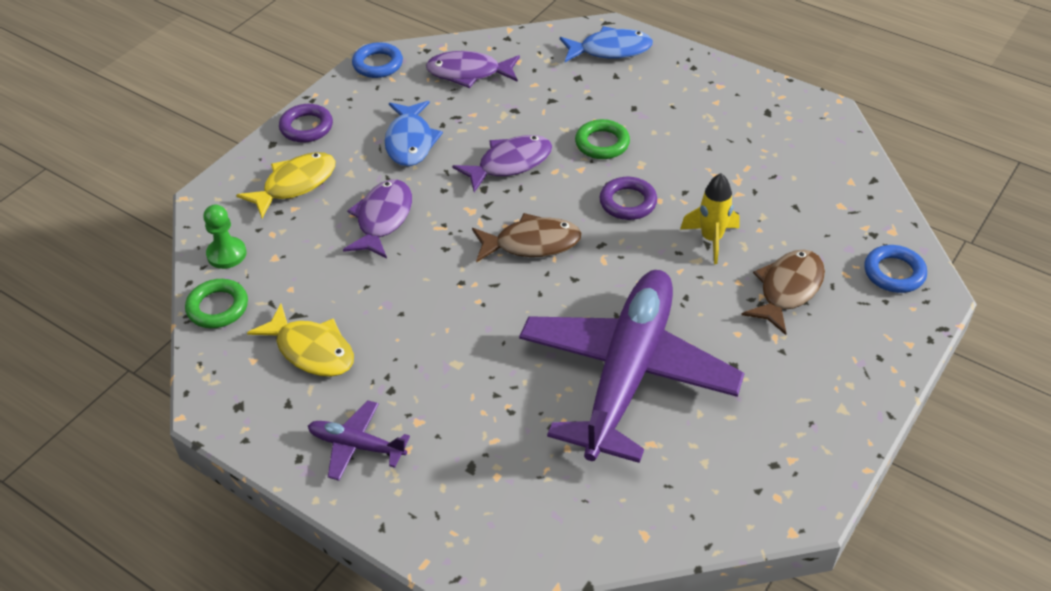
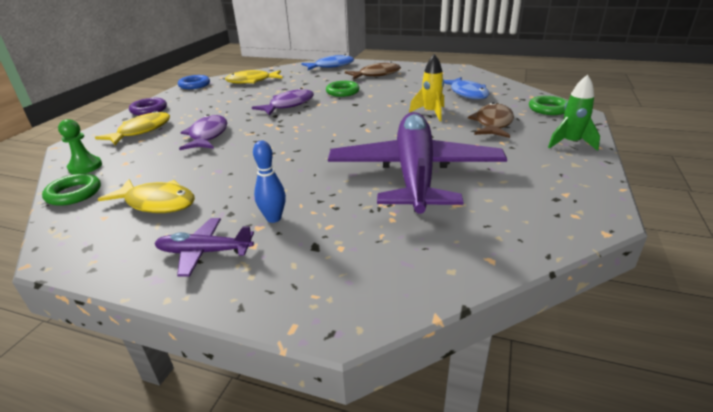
camera: 15 degrees left, 15 degrees down
blue fish [385,101,443,166] -> blue fish moved to [444,77,489,100]
purple fish [426,51,520,88] -> yellow fish [225,70,283,84]
brown fish [472,213,581,262] -> brown fish moved to [345,62,401,79]
purple ring [599,177,657,220] -> none
blue ring [864,245,927,293] -> green ring [529,96,568,115]
none -> blue bowling pin [253,141,286,223]
none -> green rocket [548,75,600,151]

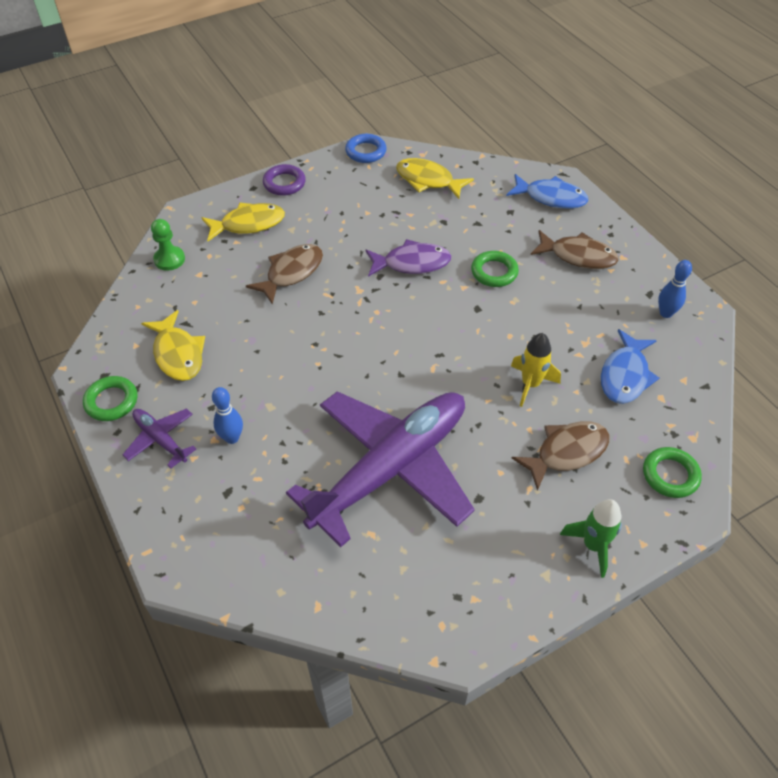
camera: 40 degrees right, 20 degrees up
green ring [42,173,101,206] -> green ring moved to [83,376,137,421]
purple fish [179,114,227,150] -> brown fish [246,244,323,304]
none -> blue bowling pin [658,260,692,318]

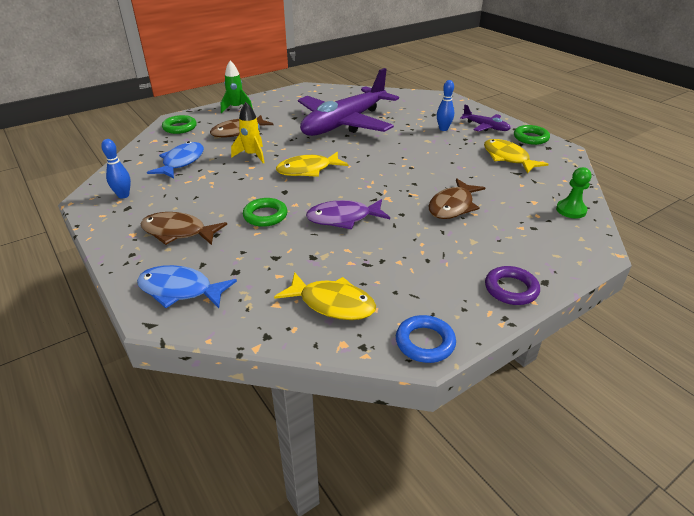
camera: 175 degrees right, 15 degrees down
yellow fish [201,203,285,241] -> yellow fish moved to [276,152,349,177]

